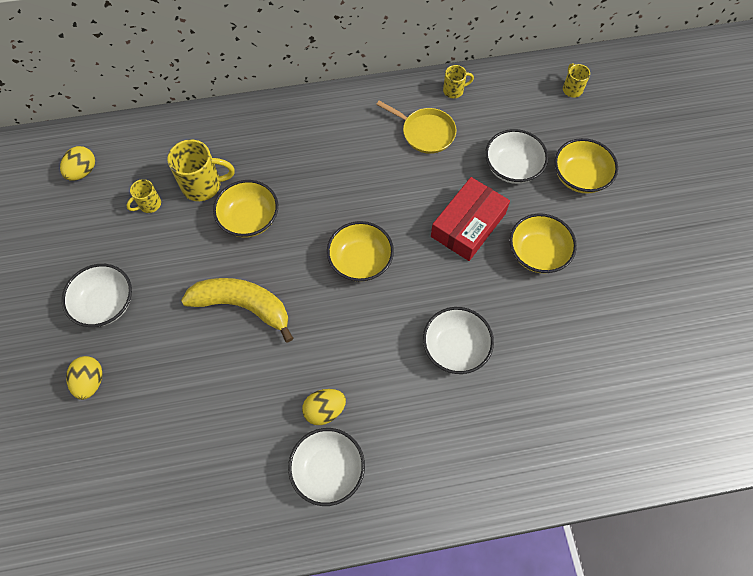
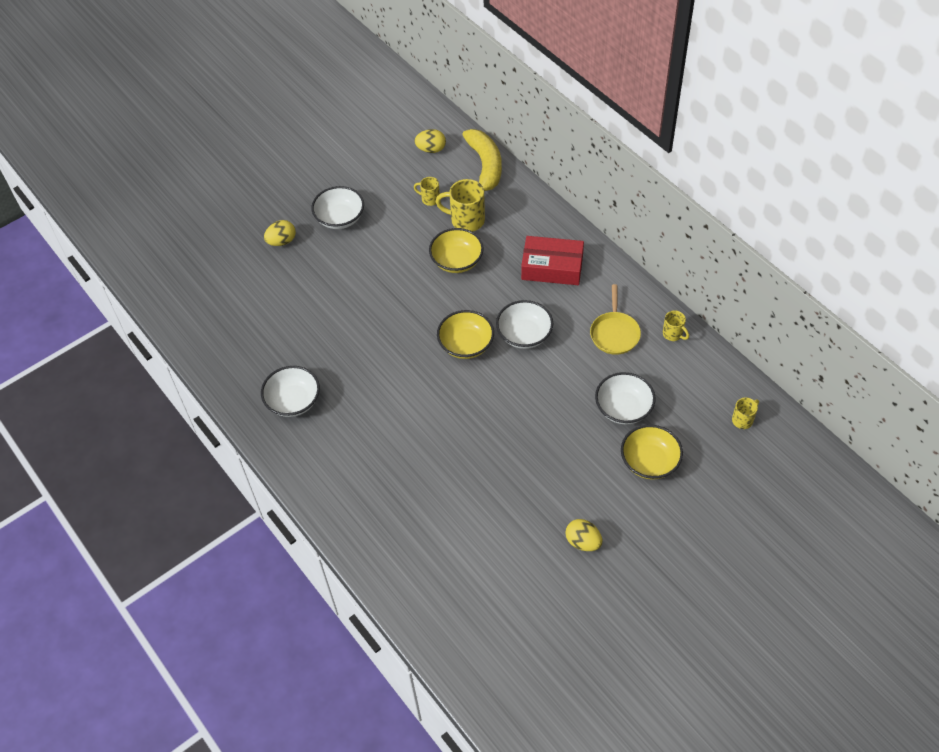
camera: 65 degrees right, 10 degrees down
yellow mug [167,140,235,201] -> yellow mug turned 135 degrees clockwise [436,179,485,232]
yellow banana [181,278,294,343] -> yellow banana moved to [462,129,502,191]
yellow egg [302,389,346,425] -> yellow egg moved to [565,519,602,551]
white bowl [423,307,494,374] -> white bowl moved to [496,300,553,349]
red box [431,177,510,261] -> red box moved to [521,236,584,285]
yellow bowl [510,214,577,273] -> none

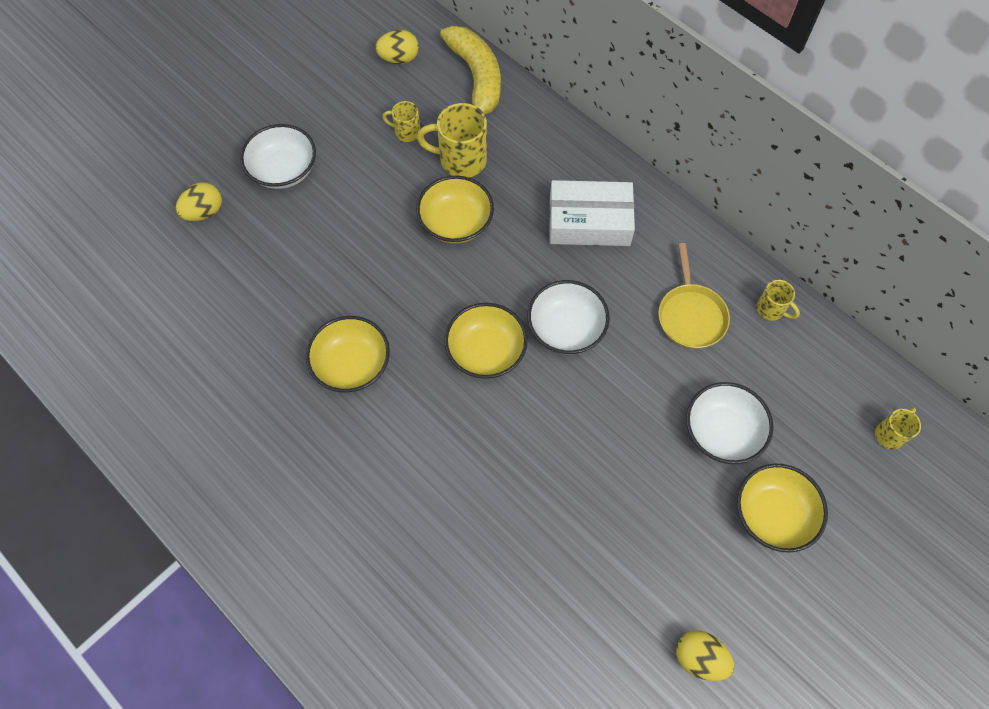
camera: 10 degrees left, 10 degrees up
white bowl [261,366,320,417] -> none
red box [521,236,584,285] -> white box [549,180,635,246]
none -> yellow bowl [306,316,390,393]

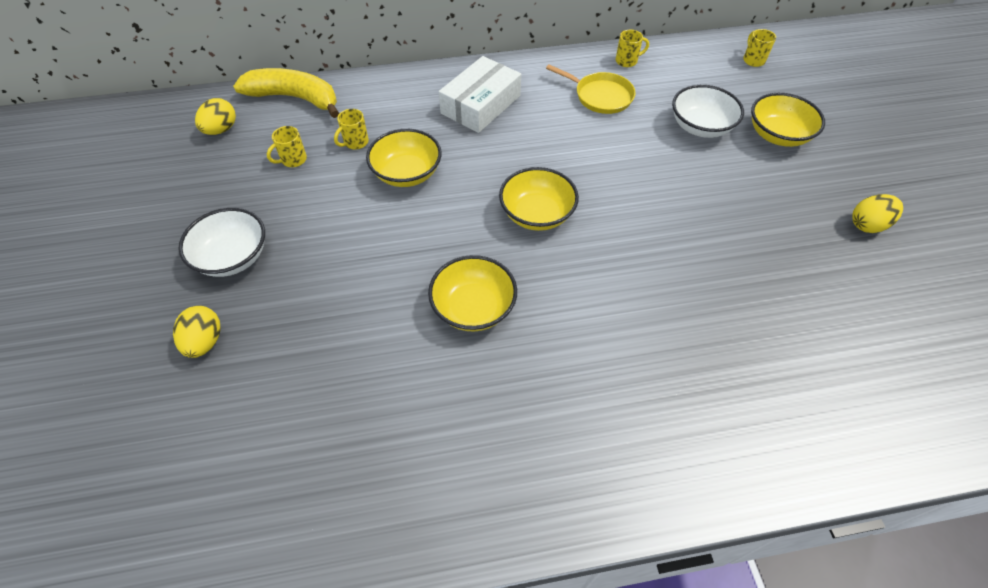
camera: 55 degrees left, 10 degrees down
yellow mug [417,103,487,177] -> yellow mug [334,109,369,149], size x0.56
white bowl [527,280,610,354] -> none

